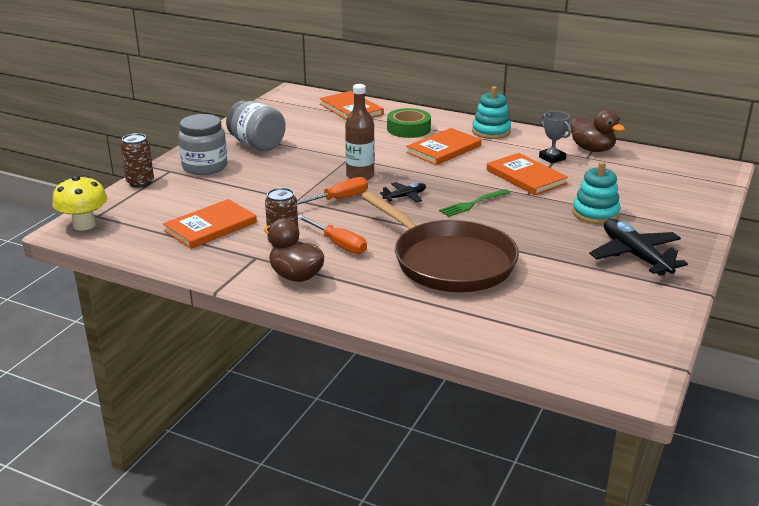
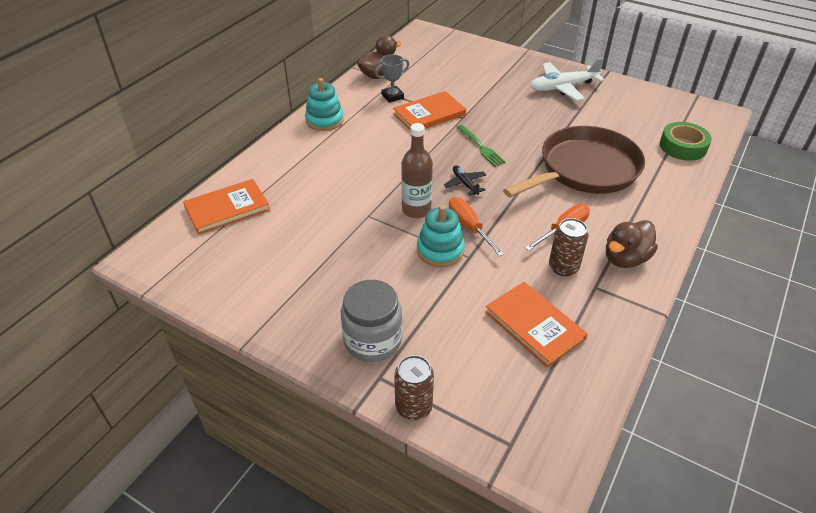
camera: 85 degrees left, 15 degrees up
yellow mushroom [52,175,107,230] -> none
grey jar [226,101,286,151] -> none
green tape [387,108,431,138] -> green tape moved to [660,122,712,161]
orange book [406,128,481,165] -> none
turquoise stacking toy [572,161,621,224] -> turquoise stacking toy moved to [417,205,465,267]
black plane [589,219,688,276] -> white plane [530,58,605,101]

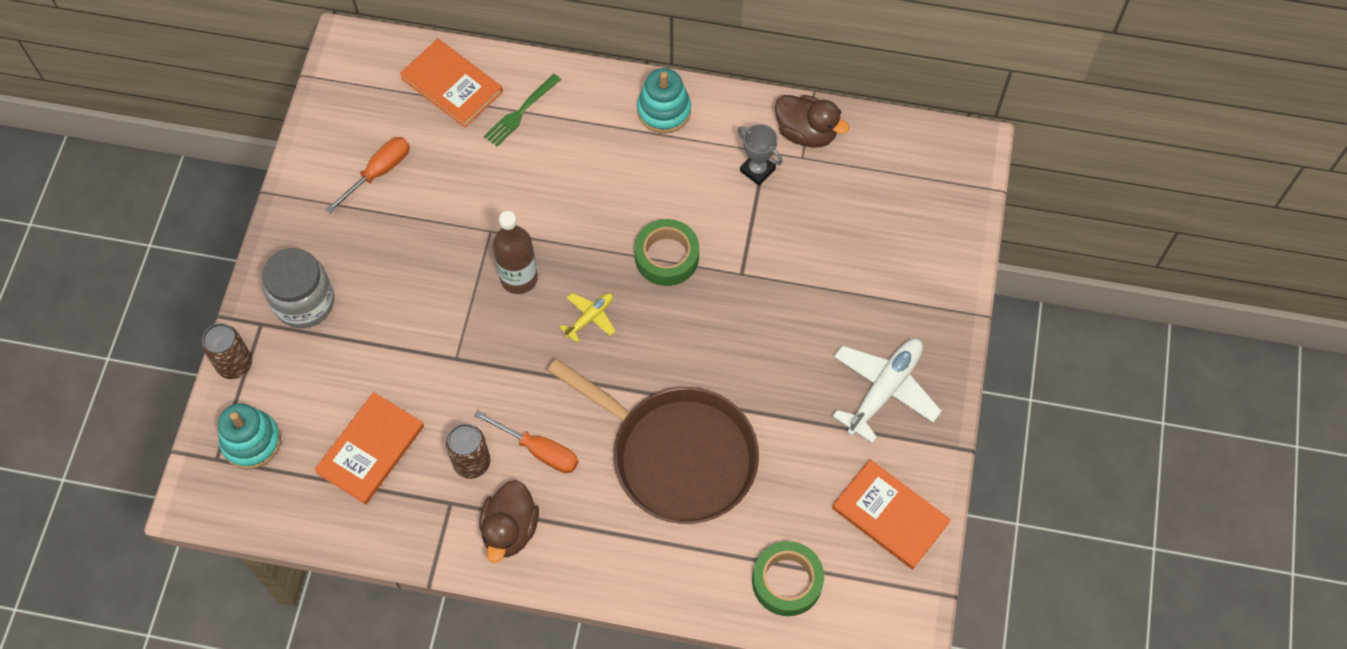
camera: 70 degrees right, 20 degrees up
orange book [393,91,466,130] -> orange book moved to [832,459,951,569]
turquoise stacking toy [417,205,465,267] -> turquoise stacking toy moved to [218,403,281,469]
black plane [444,165,486,196] -> yellow plane [559,293,616,343]
orange screwdriver [449,197,504,257] -> orange screwdriver moved to [325,137,410,213]
green fork [456,125,506,167] -> green fork moved to [484,74,561,147]
white plane [530,58,605,101] -> white plane turned 75 degrees clockwise [832,339,942,443]
brown duck [606,220,658,268] -> brown duck turned 105 degrees counterclockwise [479,480,539,563]
none -> green tape [634,219,699,286]

